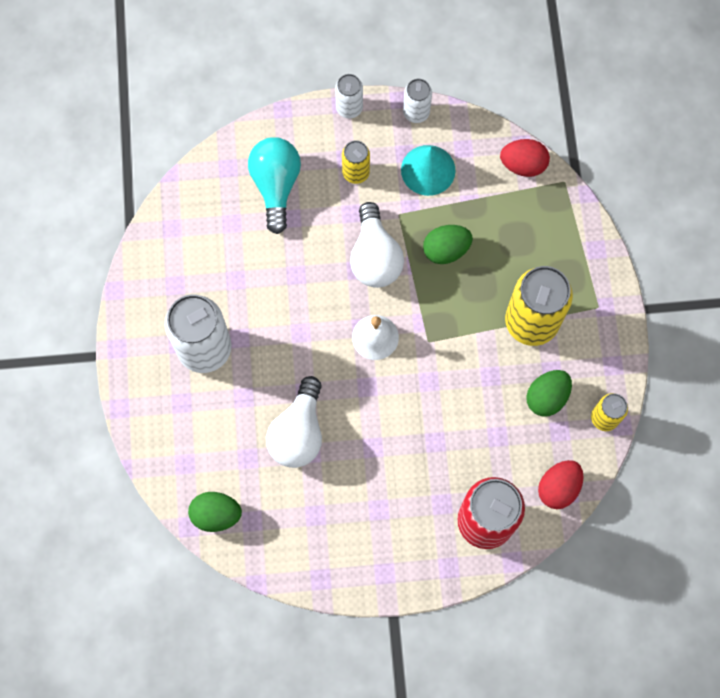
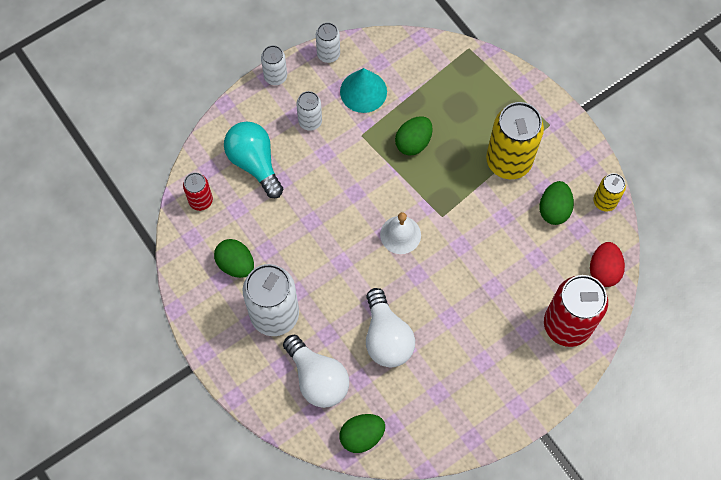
camera: 30 degrees left, 5 degrees down
yellow can [342,140,370,184] -> white can [296,91,322,131]
white light bulb [350,202,404,288] -> white light bulb moved to [283,335,349,408]
red egg [500,139,550,177] -> none
none -> red can [183,172,213,211]
none -> green egg [214,239,254,278]

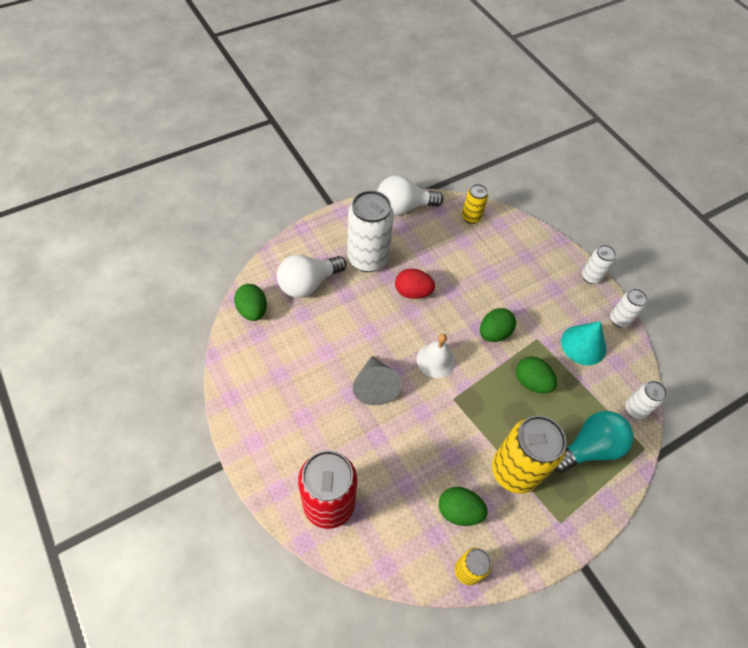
camera: 90 degrees right, 10 degrees down
red can [183,172,213,211] -> yellow can [462,184,488,224]
green egg [214,239,254,278] -> green egg moved to [480,308,516,342]
turquoise light bulb [224,121,283,198] -> turquoise light bulb moved to [554,411,633,473]
white can [296,91,322,131] -> white can moved to [625,381,667,419]
white light bulb [366,288,415,367] -> white light bulb moved to [378,175,444,215]
red egg [590,242,625,287] -> red egg moved to [395,269,435,299]
none -> grey cone [353,356,402,405]

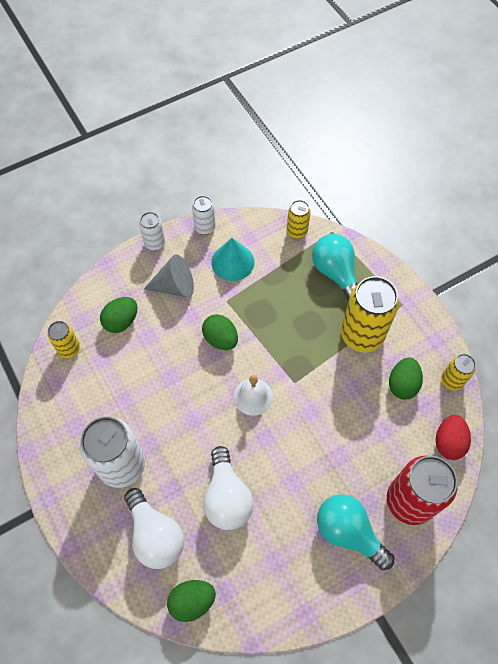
camera: 85 degrees left, 5 degrees up
grey cone [353,356,402,405] -> grey cone moved to [144,254,194,297]
white light bulb [378,175,444,215] -> white light bulb moved to [203,446,254,530]
red egg [395,269,435,299] -> red egg moved to [436,415,471,460]
green egg [516,356,557,394] -> green egg moved to [100,297,137,333]
white can [625,381,667,419] -> yellow can [287,200,311,239]
none -> turquoise light bulb [317,494,394,570]

